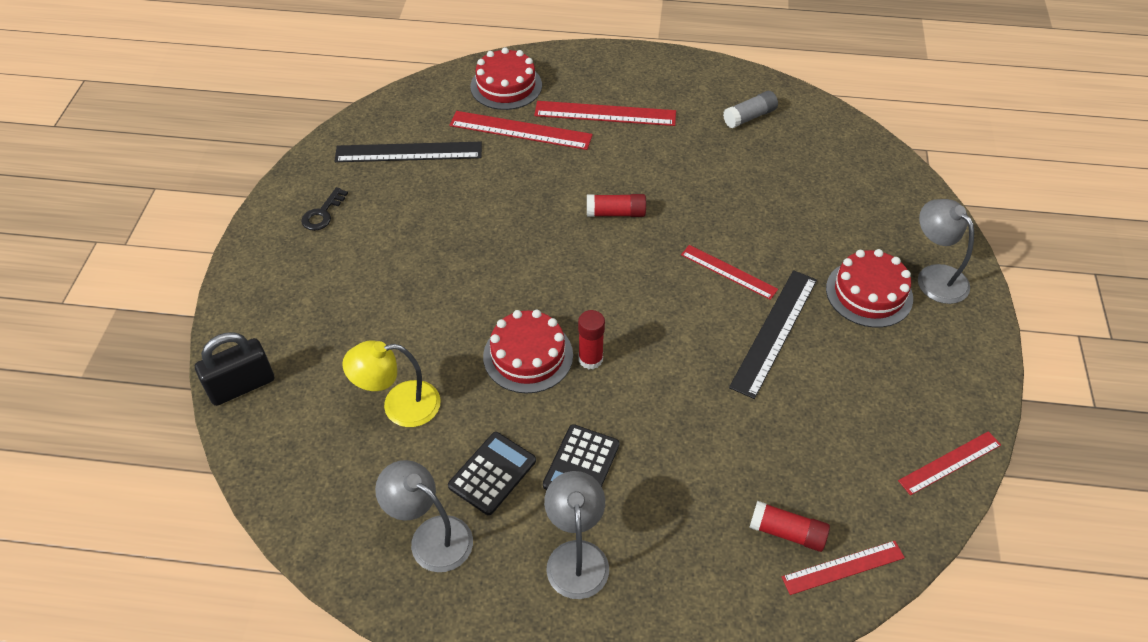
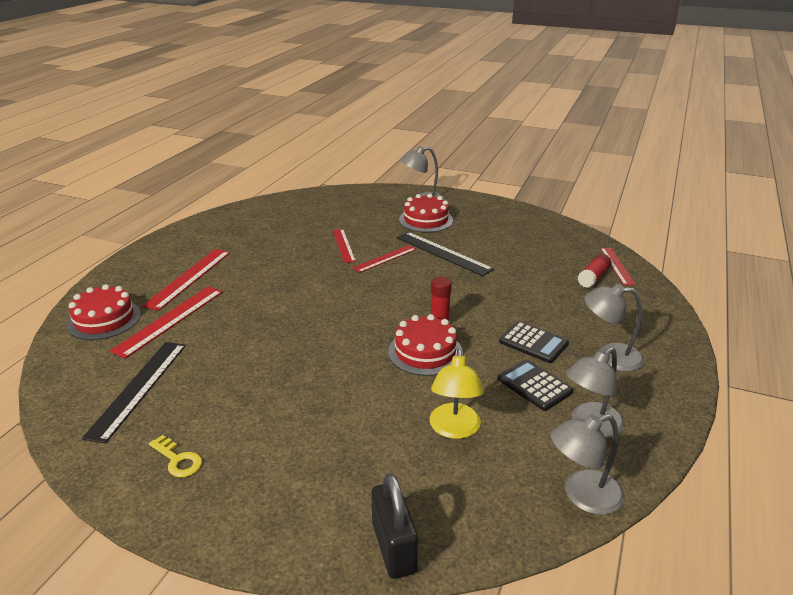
camera: 75 degrees left, 20 degrees down
black key [301,187,348,231] -> yellow key [149,435,202,477]
red glue stick [587,194,646,217] -> none
grey glue stick [723,91,778,128] -> none
red ruler [898,431,1001,495] -> red ruler moved to [333,229,356,263]
none -> grey lamp [551,414,625,515]

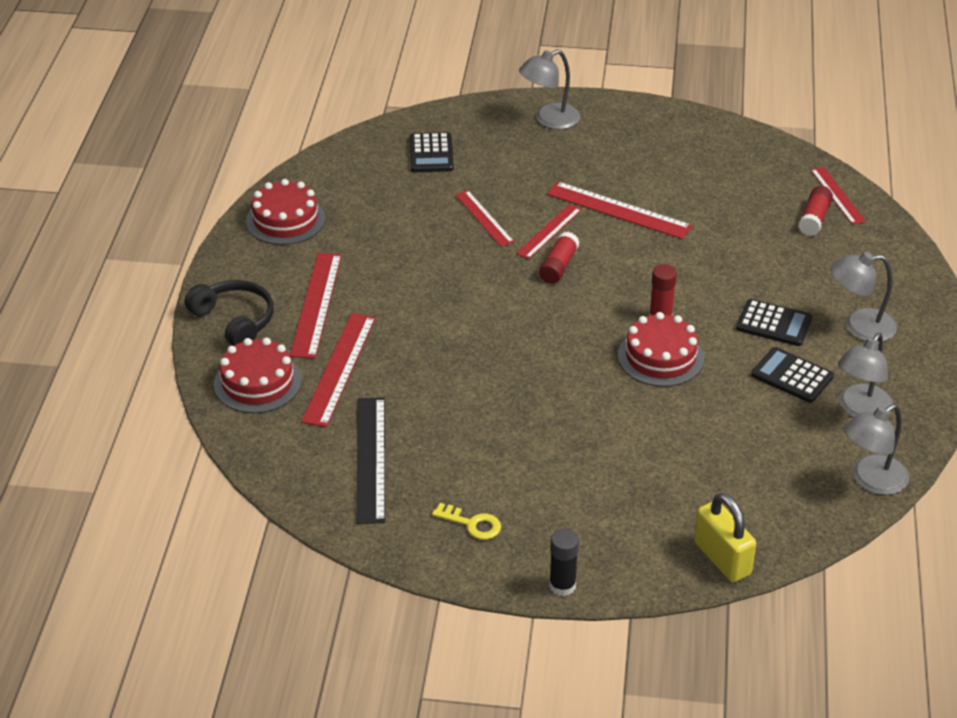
camera: 15 degrees left, 10 degrees up
black padlock [371,473,418,579] -> yellow padlock [694,493,756,582]
black ruler [396,232,494,276] -> red ruler [547,181,692,239]
red cake [399,194,453,233] -> red cake moved to [246,179,325,245]
yellow lamp [429,349,484,439] -> none
none -> black headphones [185,280,274,346]
none -> black calculator [410,132,454,172]
none -> red glue stick [539,232,579,284]
none -> black glue stick [549,529,579,596]

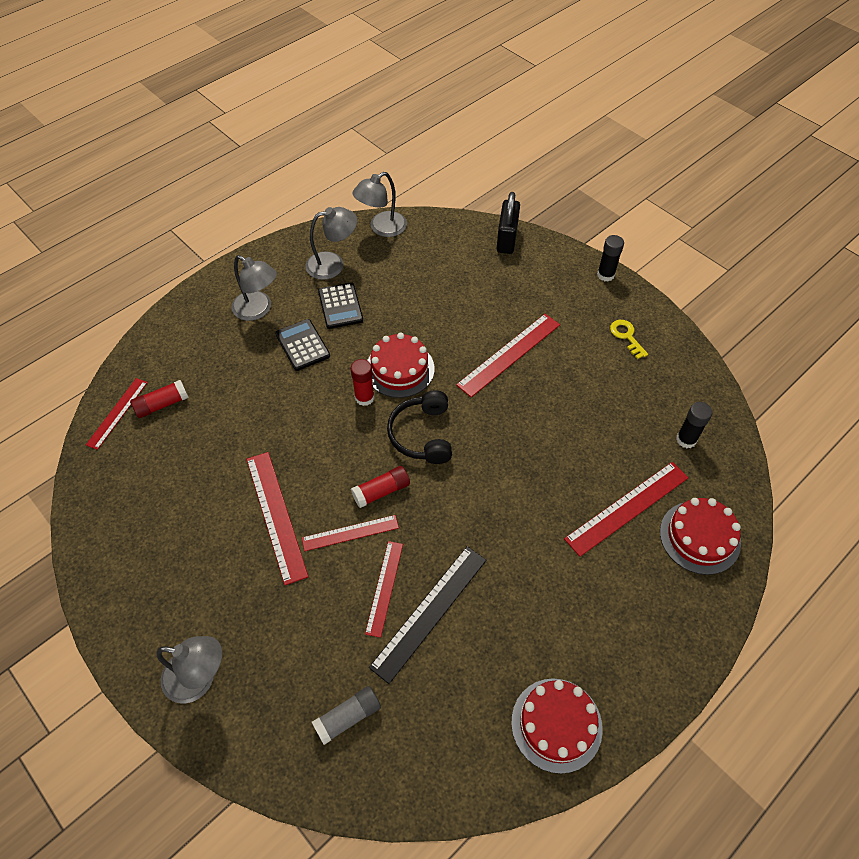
camera: 140 degrees left, 15 degrees up
black headphones [185,280,274,346] -> black headphones moved to [387,390,452,464]
red ruler [290,253,342,359] -> red ruler moved to [456,314,560,397]
black ruler [356,398,385,524] -> black ruler moved to [369,546,487,684]
black calculator [410,132,454,172] -> grey glue stick [312,686,381,745]
yellow padlock [694,493,756,582] -> black padlock [496,192,520,254]
grey lamp [844,404,909,495] -> grey lamp turned 135 degrees clockwise [352,172,407,237]
none -> black glue stick [676,402,712,448]

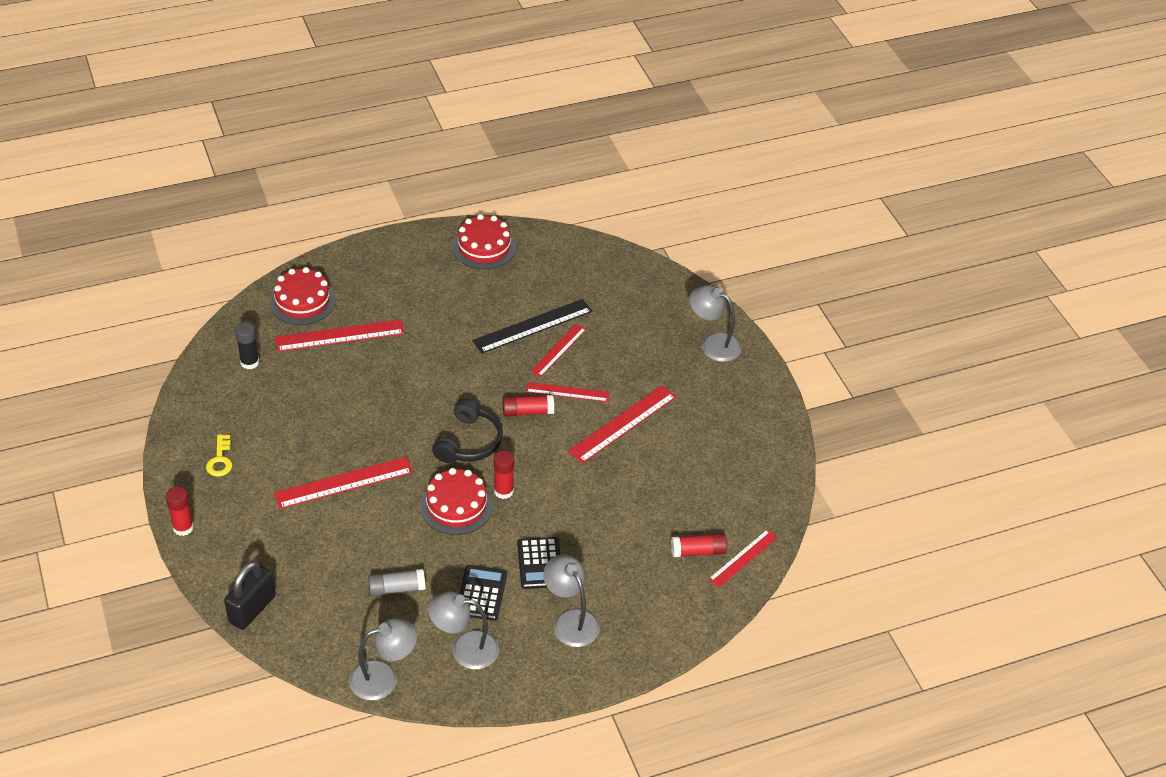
camera: 160 degrees left, 10 degrees down
red ruler [246,452,309,585] -> red ruler turned 45 degrees clockwise [568,385,676,464]
grey glue stick [312,686,381,745] -> grey glue stick moved to [368,569,426,596]
black glue stick [597,235,624,282] -> red glue stick [166,487,194,536]

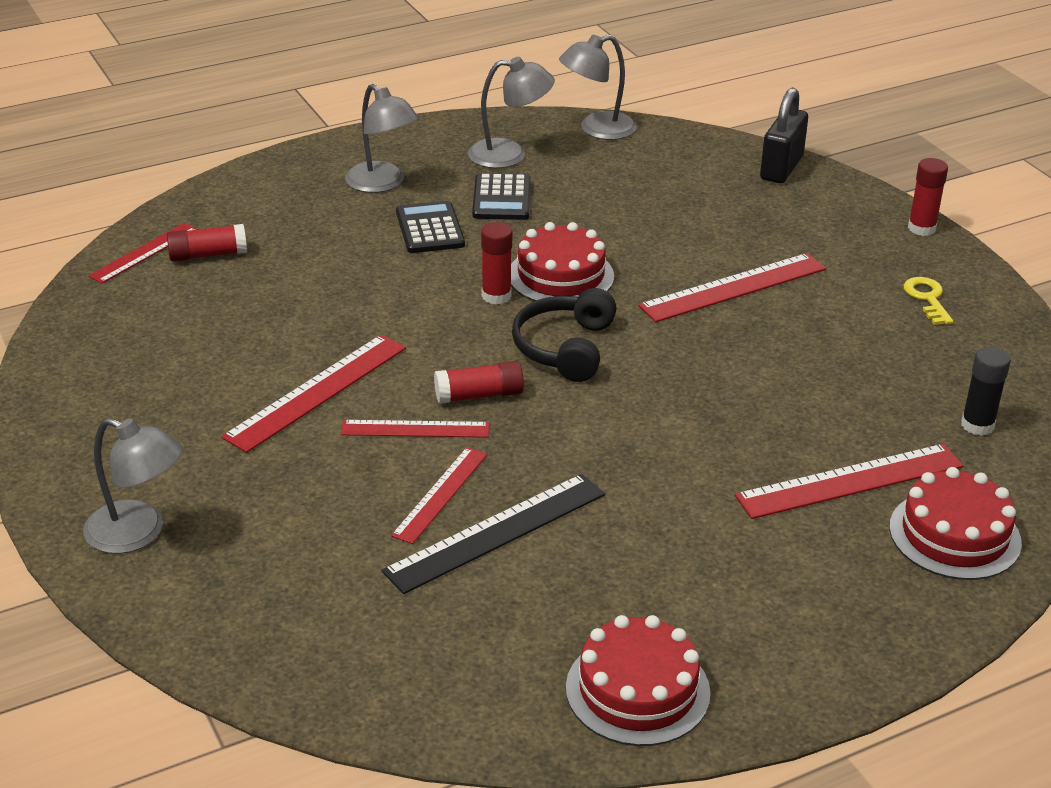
camera: 175 degrees right, 10 degrees down
grey glue stick [368,569,426,596] -> none

